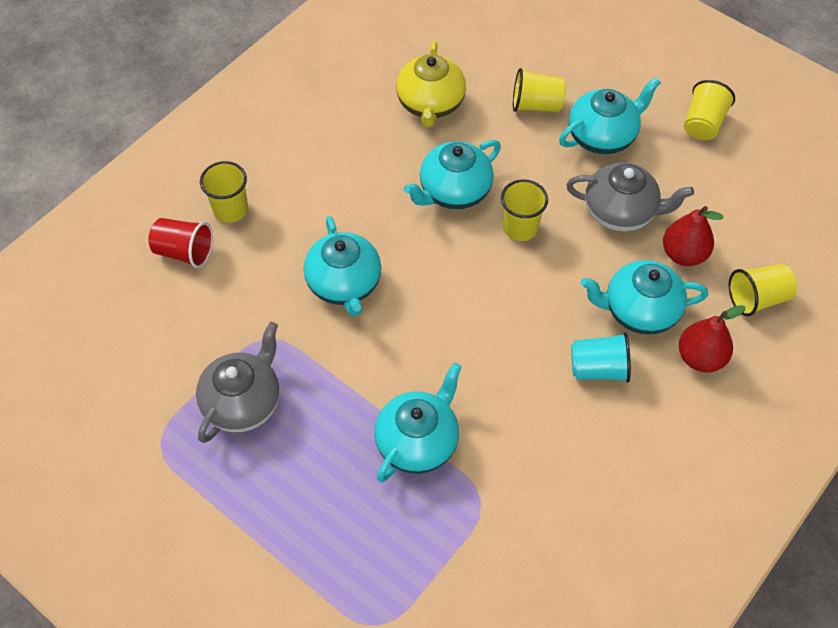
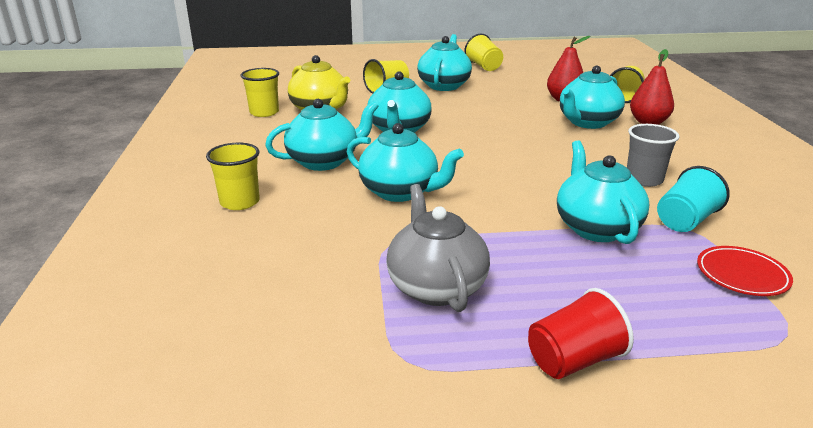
camera: 45 degrees left, 30 degrees down
red cup [148,218,213,268] -> red cup moved to [528,288,634,379]
yellow cup [501,179,548,241] -> yellow cup moved to [241,68,279,117]
grey teapot [566,162,694,232] -> none
turquoise cup [571,332,631,383] -> turquoise cup moved to [657,166,730,232]
none -> turquoise teapot [265,99,379,171]
none -> grey cup [627,124,679,187]
none -> red plate [697,246,793,296]

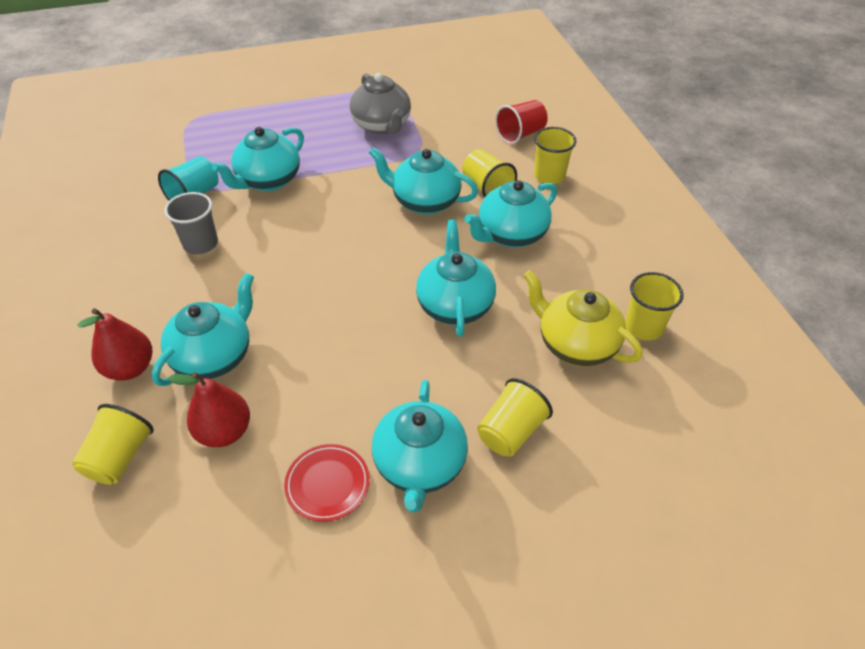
camera: 170 degrees right, 20 degrees up
yellow cup [464,34,503,71] -> yellow cup moved to [462,149,517,198]
red cup [528,288,634,379] -> red cup moved to [495,100,548,144]
turquoise teapot [557,140,649,244] -> turquoise teapot turned 60 degrees clockwise [212,127,304,191]
red plate [697,246,793,296] -> red plate moved to [284,444,370,522]

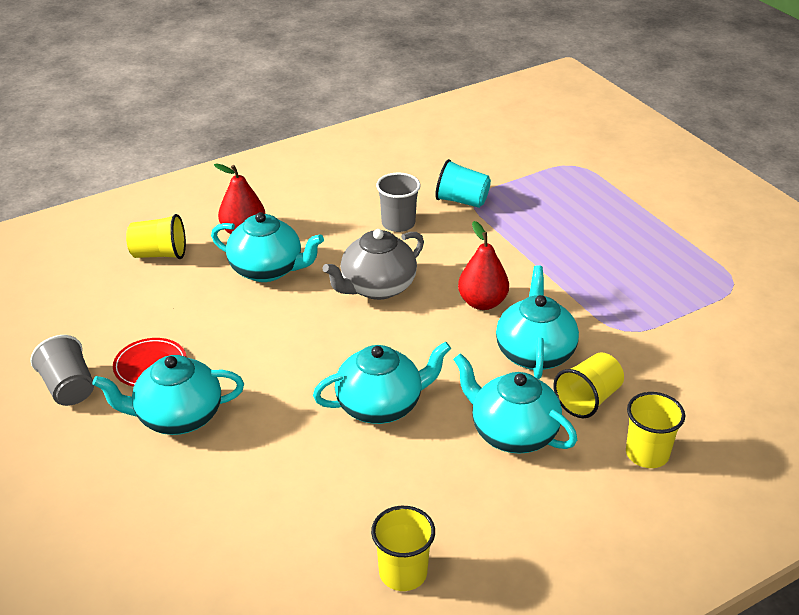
camera: 75 degrees right, 10 degrees down
red pear [168,372,250,447] -> red pear moved to [458,221,509,310]
turquoise teapot [212,127,304,191] -> none
grey teapot [350,73,411,135] -> grey teapot moved to [322,229,424,300]
yellow cup [477,378,553,457] -> none
red cup [495,100,548,144] -> none
yellow teapot [523,270,642,366] -> none
none -> grey cup [30,335,94,406]

